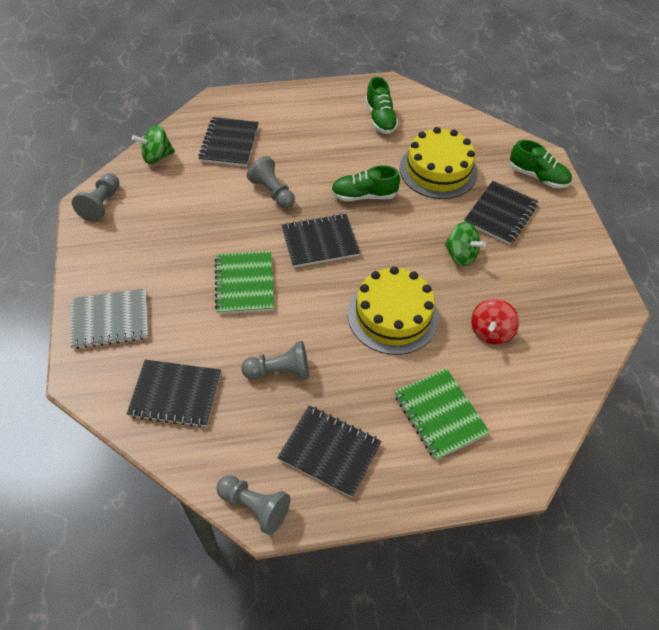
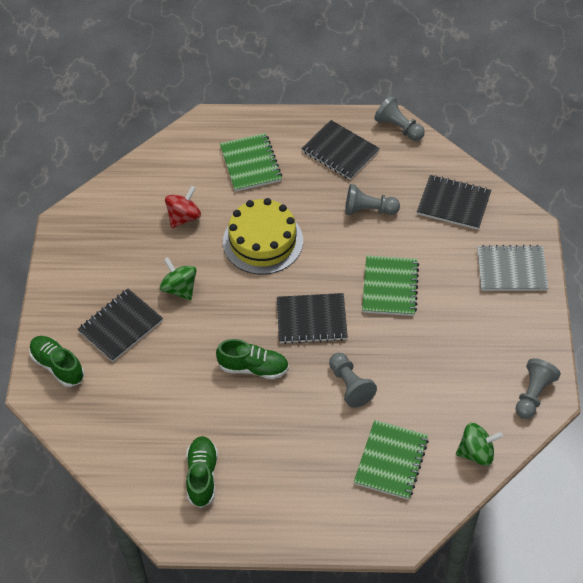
camera: 165 degrees left, 0 degrees up
black notebook [198,117,259,167] -> green notebook [354,420,429,500]
yellow cake [400,127,477,199] -> none

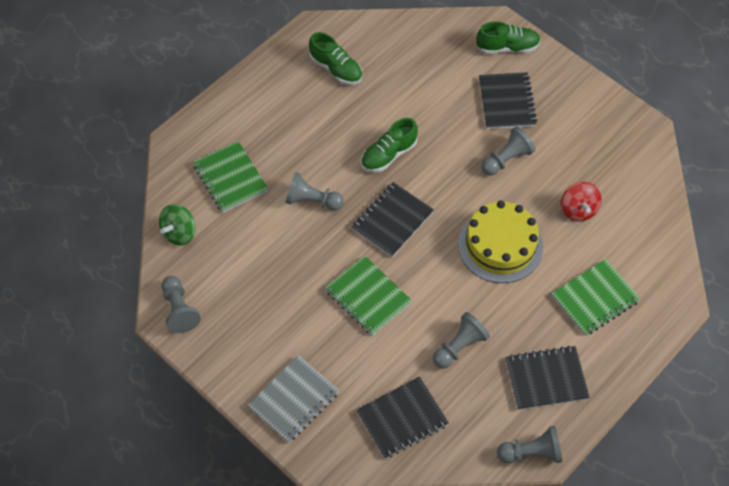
camera: 130 degrees right, 5 degrees up
green spinning top [160,257,196,301] -> grey pawn [481,127,535,176]
green notebook [220,133,282,192] -> green notebook turned 60 degrees counterclockwise [552,259,640,336]

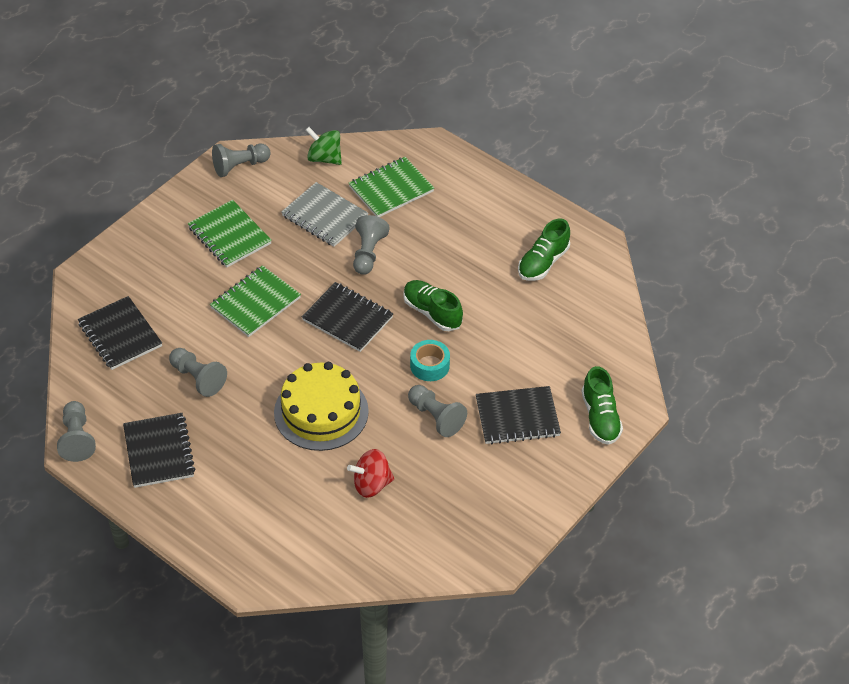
camera: 85 degrees right, 10 degrees down
grey notebook [248,355,339,443] -> grey notebook moved to [281,182,369,247]
green notebook [552,259,640,336] -> green notebook moved to [188,200,272,267]
none -> turquoise tape [410,340,450,381]

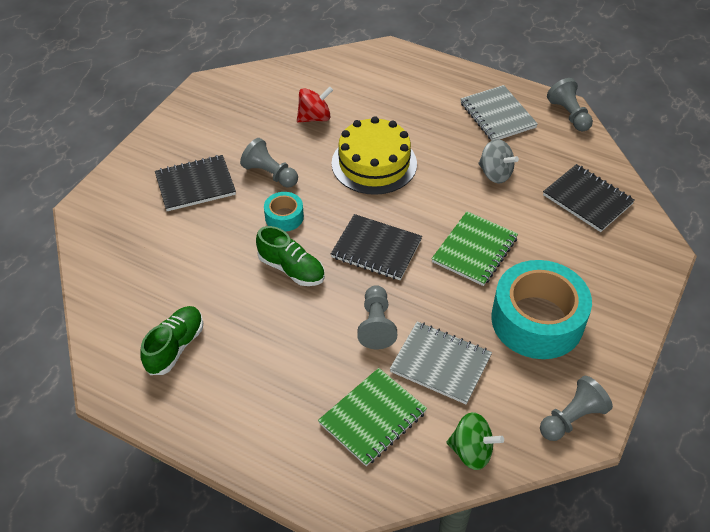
camera: 170 degrees right, 0 degrees up
black notebook [123,413,195,488] -> grey notebook [461,85,538,141]
grey pawn [169,348,227,397] -> grey spinning top [478,139,519,183]
green notebook [188,200,272,267] -> turquoise tape [491,260,592,359]
green shoe [582,366,623,445] -> none

